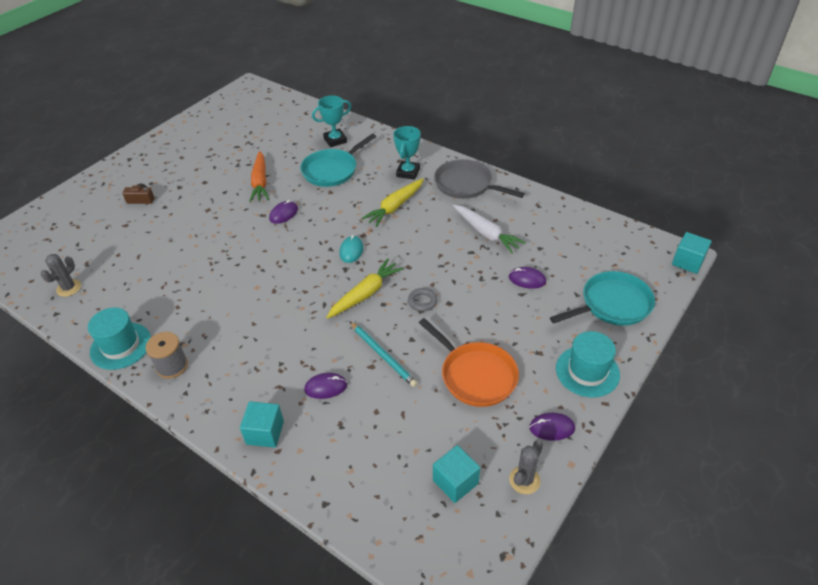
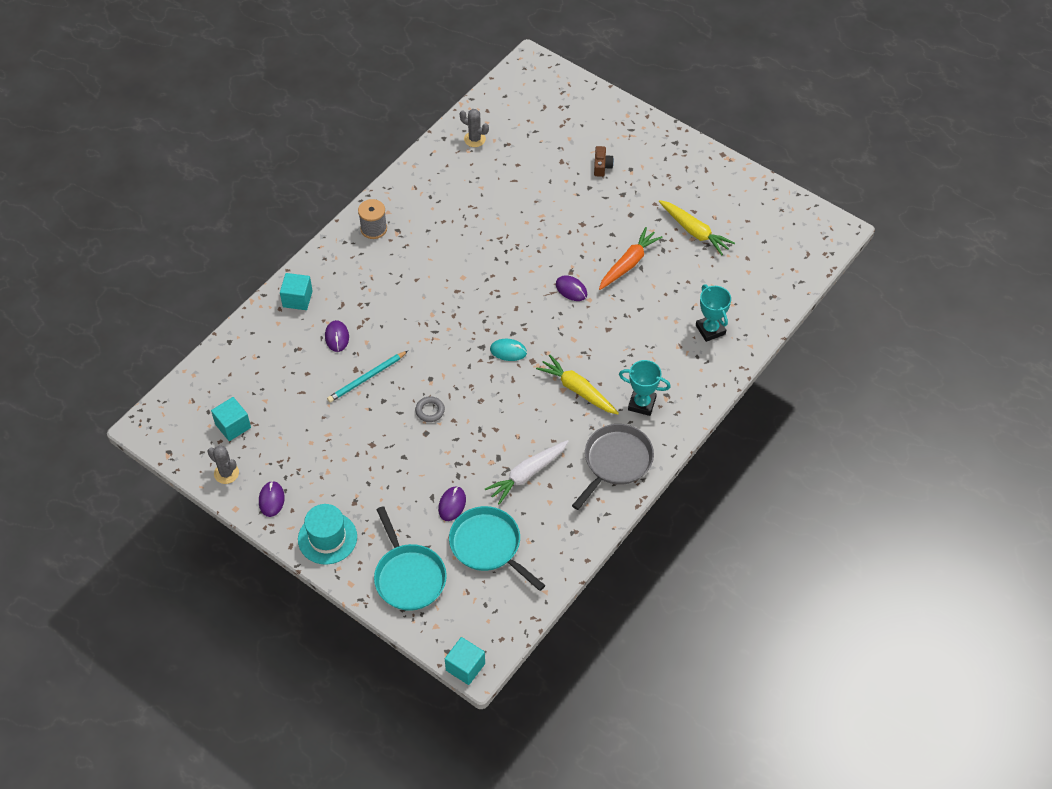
camera: 90 degrees right, 10 degrees up
turquoise hat [88,307,151,370] -> none
orange carrot [249,151,269,202] -> orange carrot turned 135 degrees clockwise [599,227,663,290]
turquoise pan [300,134,376,187] -> turquoise pan moved to [449,506,545,591]
yellow carrot [326,259,404,319] -> yellow carrot moved to [659,200,735,255]
orange pan [419,318,519,407] -> none

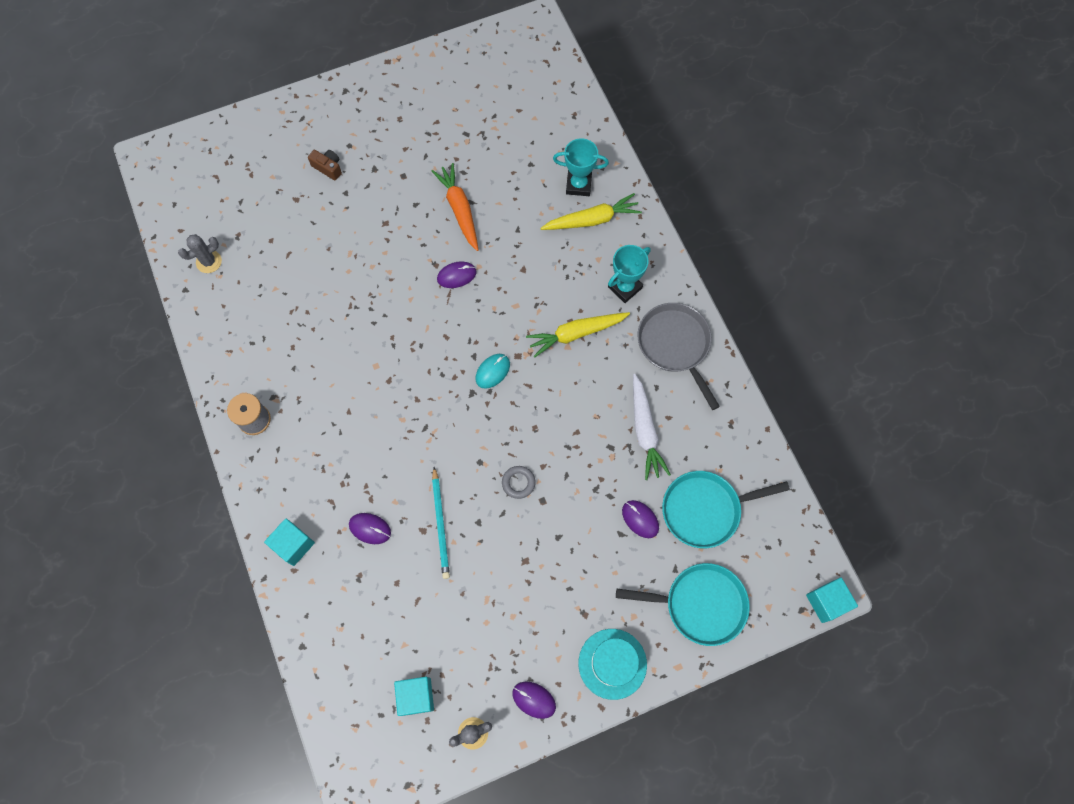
camera: 60 degrees left, 15 degrees up
yellow carrot [659,200,735,255] -> yellow carrot moved to [541,193,642,230]

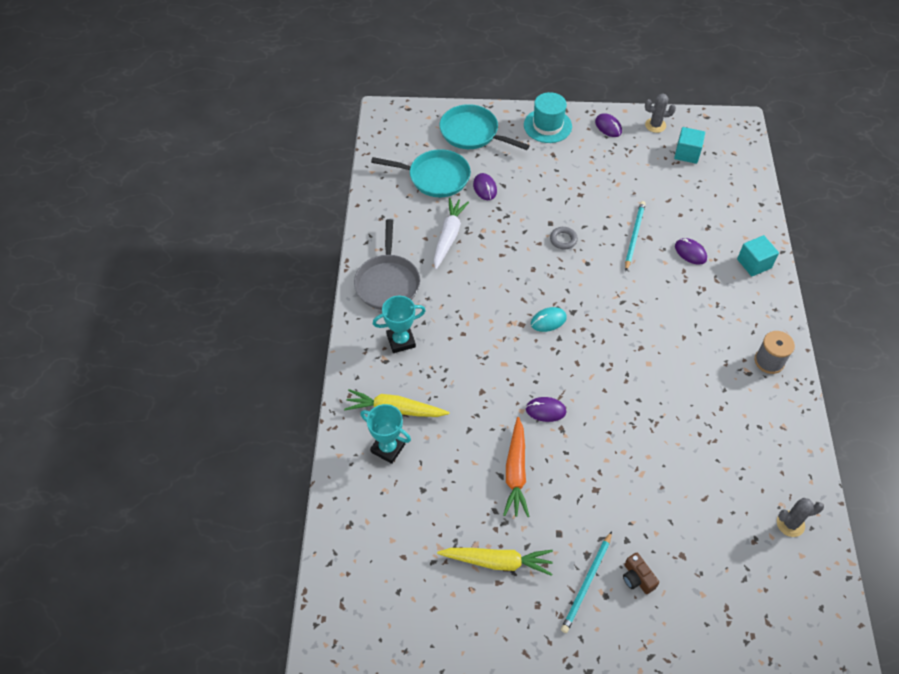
camera: 155 degrees left, 15 degrees down
yellow carrot [526,312,630,358] -> yellow carrot moved to [437,548,553,576]
turquoise cube [806,578,858,623] -> none
none -> turquoise pencil [561,531,612,633]

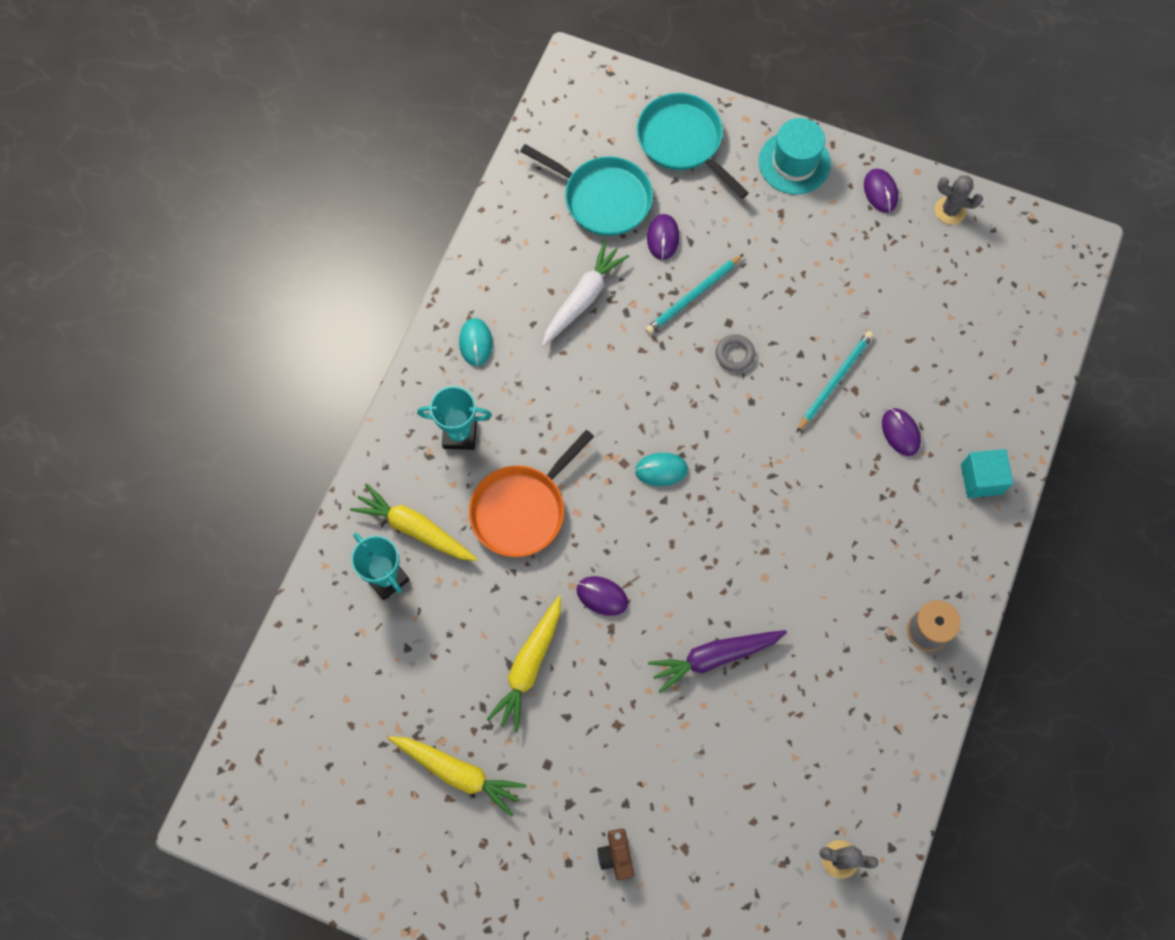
camera: 20 degrees right, 15 degrees up
grey pan [354,219,420,310] -> turquoise mouse [459,318,493,366]
orange carrot [503,417,529,517] -> yellow carrot [487,596,561,733]
turquoise pencil [561,531,612,633] -> turquoise pencil moved to [645,254,744,334]
turquoise cube [674,127,705,164] -> none
none -> orange pan [469,430,594,557]
none -> purple carrot [648,630,787,693]

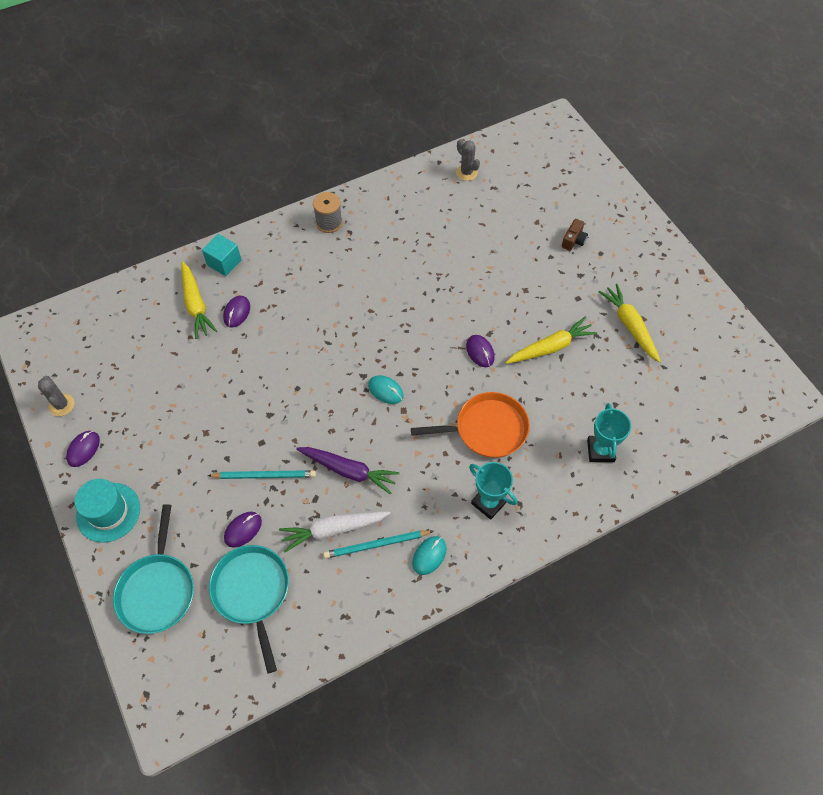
camera: 140 degrees left, 10 degrees down
yellow carrot [350,483,477,561] -> yellow carrot moved to [181,261,218,339]
purple carrot [648,630,787,693] -> purple carrot moved to [296,447,400,494]
grey ring [716,335,755,372] -> none
turquoise pencil [797,331,874,432] -> turquoise pencil moved to [323,530,433,559]

